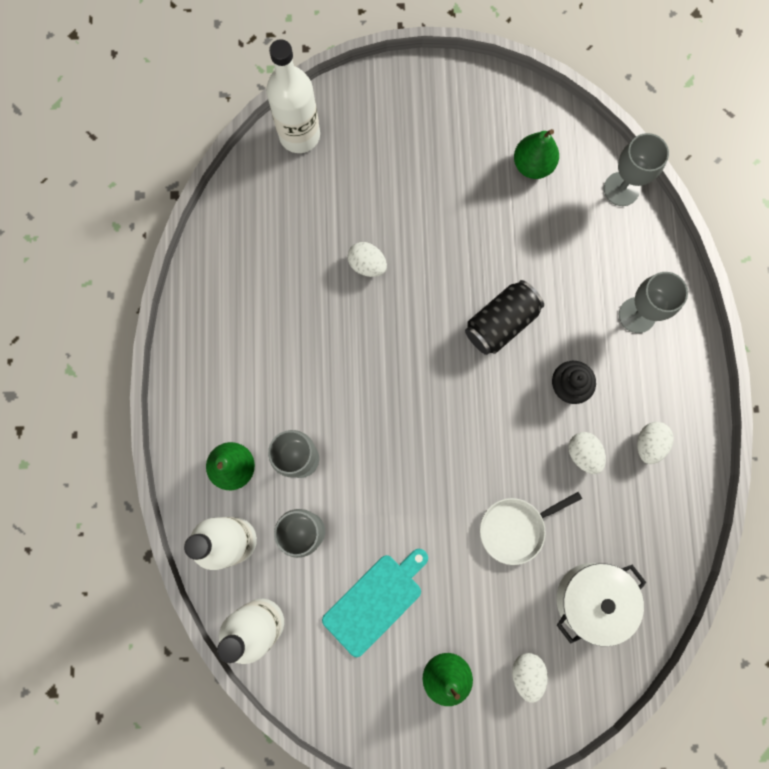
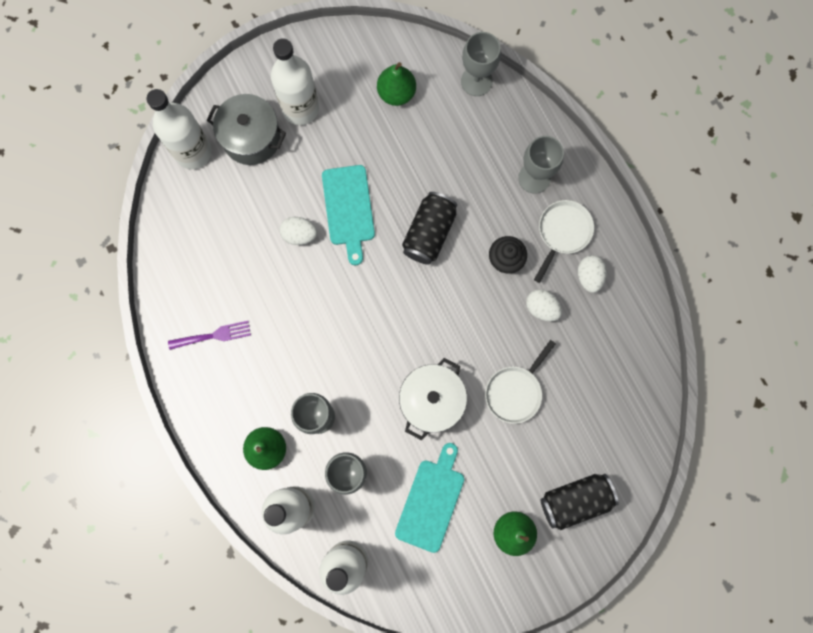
camera: 25 degrees left, 0 degrees up
white egg [512,653,548,703] -> black can [540,474,619,530]
white pot [557,563,646,646] -> white pot moved to [399,358,467,440]
none -> purple fork [168,321,251,350]
none -> grey pot [206,94,286,165]
none -> white bottle [271,38,319,125]
none -> turquoise cutting board [322,165,375,265]
none -> white pan [534,200,594,283]

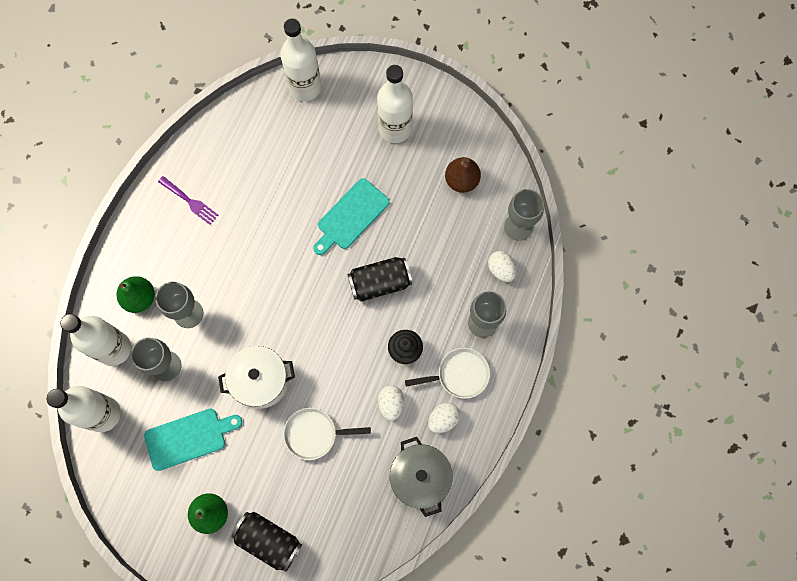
camera: 50 degrees right, 5 degrees down
grey pot [206,94,286,165] -> grey pot moved to [390,437,453,517]
white egg [280,217,317,245] -> white egg moved to [488,251,516,282]
green pear [377,62,416,106] -> brown pear [445,157,481,193]

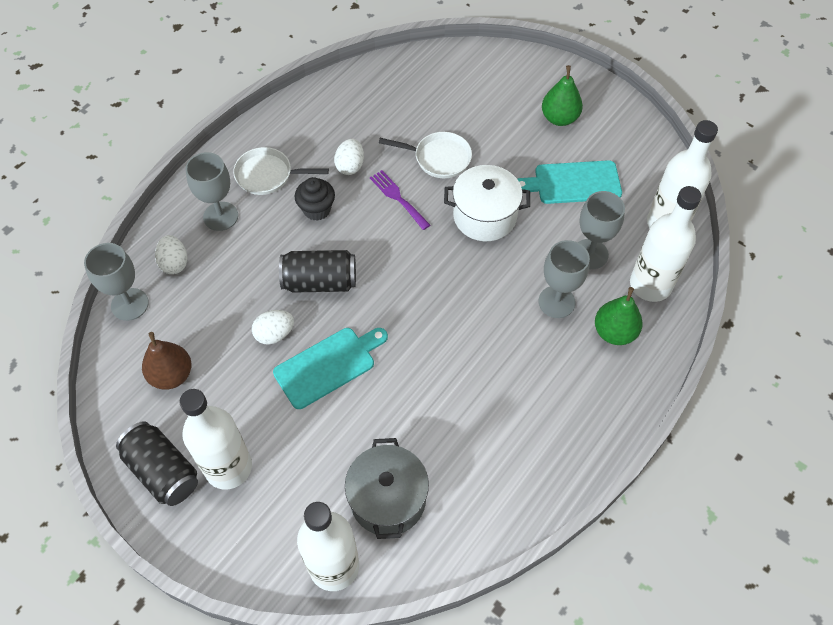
camera: 165 degrees left, 15 degrees down
purple fork [158,176,218,225] -> purple fork moved to [370,170,430,230]
black can [231,512,302,572] -> black can moved to [116,421,198,506]
grey pot [390,437,453,517] -> grey pot moved to [345,438,429,539]
white egg [428,402,460,433] -> white egg moved to [252,310,294,345]

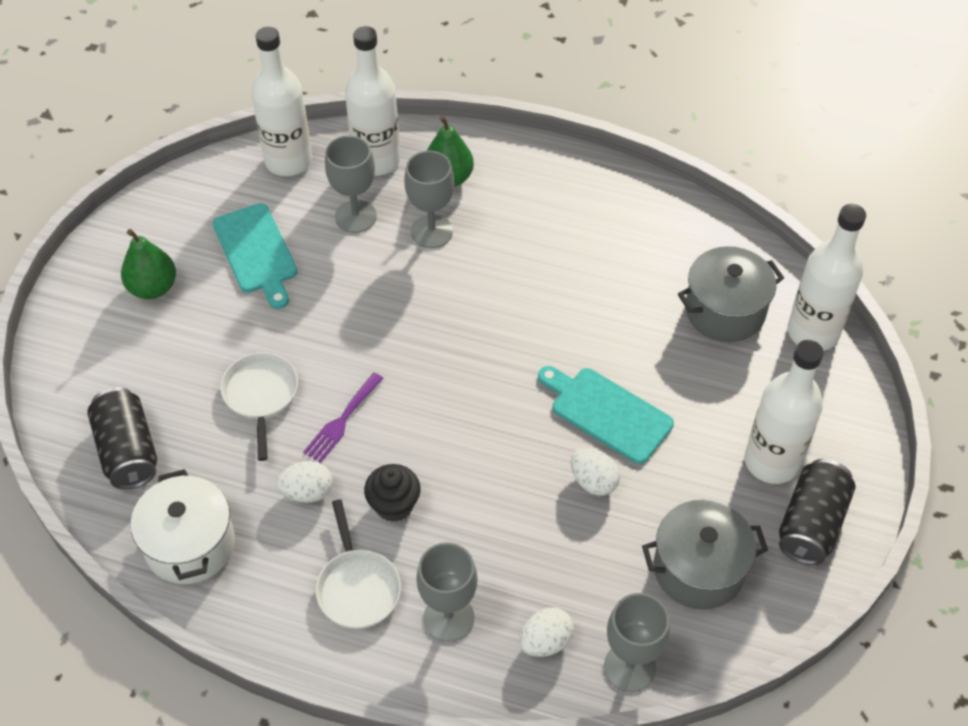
camera: 110 degrees left, 5 degrees down
brown pear [142,332,191,390] -> grey pot [642,500,768,610]
black can [279,250,356,293] -> black can moved to [87,387,157,489]
white pot [444,165,530,241] -> white pot moved to [131,469,235,584]

